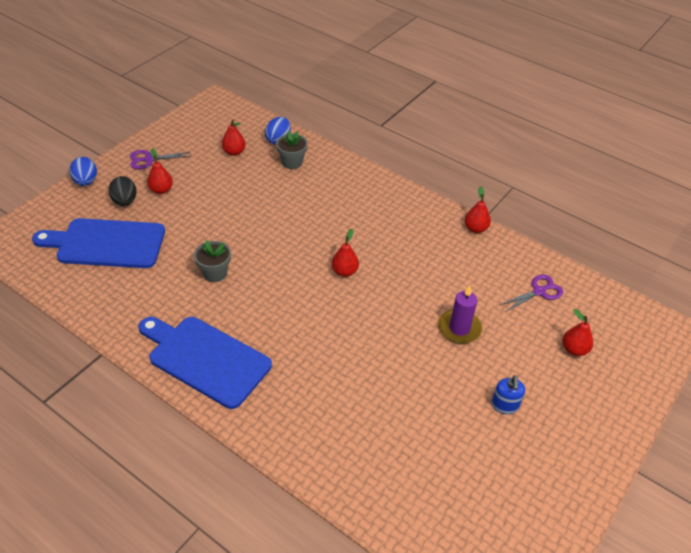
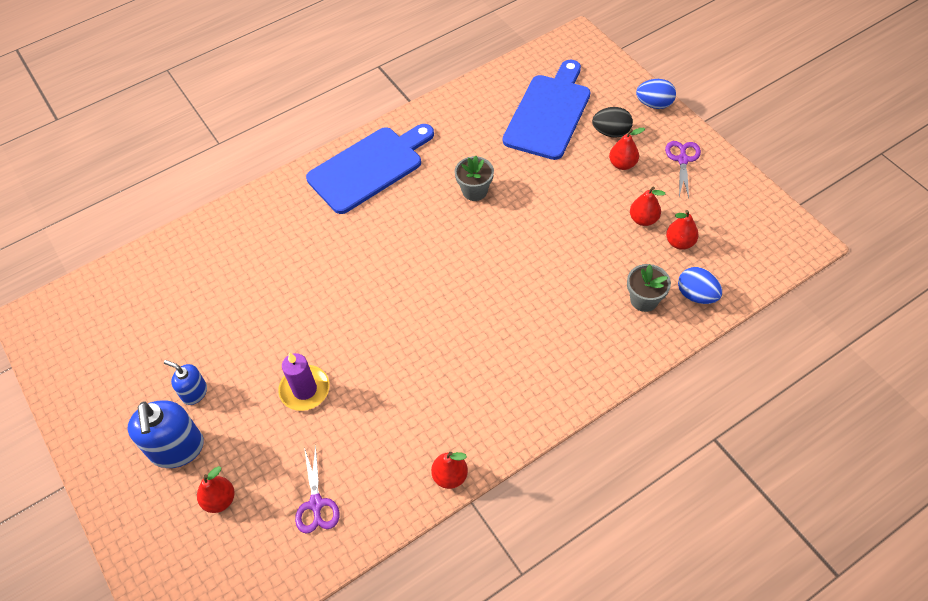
camera: 115 degrees right, 10 degrees up
red pear [331,229,359,277] -> red pear moved to [630,187,665,226]
none -> blue soap dispenser [128,400,204,468]

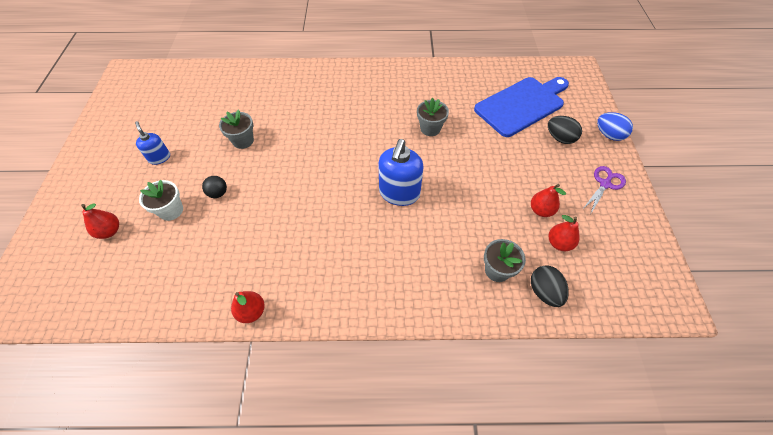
camera: 30 degrees right, 0 degrees up
blue soap dispenser [128,400,204,468] -> blue soap dispenser moved to [378,139,424,206]
purple candle [278,352,330,411] -> black ball [202,176,227,198]
purple scissors [295,444,340,534] -> none
blue cutting board [306,124,434,214] -> none
red pear [609,128,645,170] -> none
blue egg [678,267,722,304] -> black egg [531,265,569,307]
none -> white flower pot [139,180,183,221]
none -> grey flower pot [219,109,254,149]

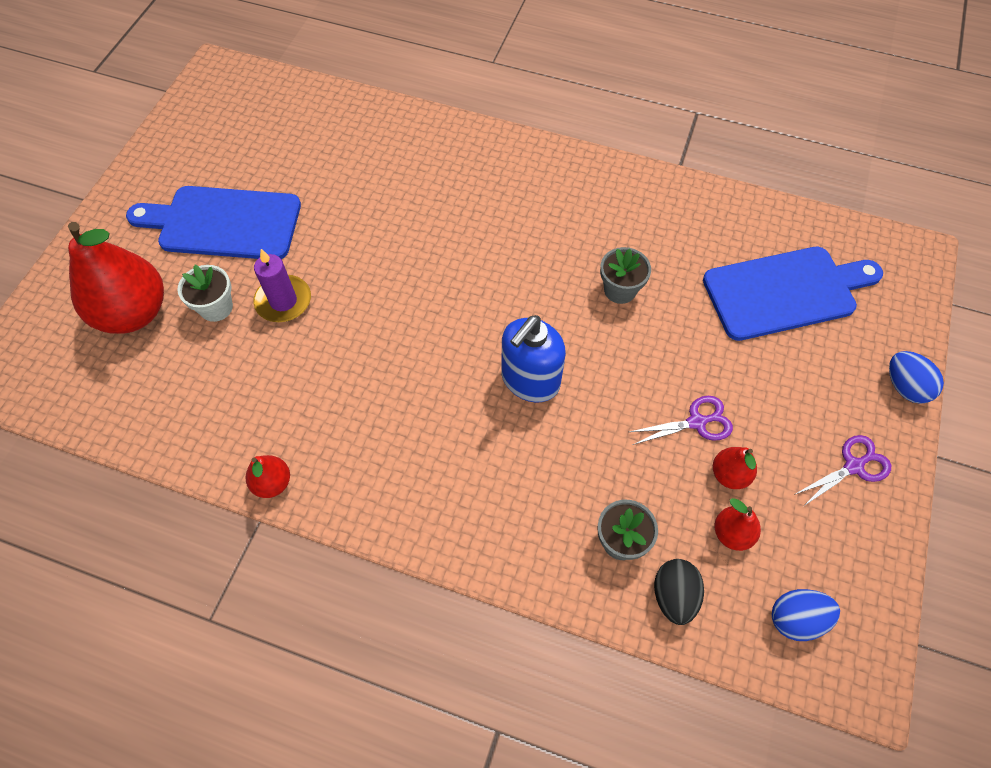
camera: 20 degrees right, 5 degrees up
red pear [81,203,119,239] -> red pear [68,222,164,334], size x2.17
blue soap dispenser [135,121,170,165] -> blue cutting board [126,186,301,259]
black ball [202,176,227,198] -> purple candle [253,249,311,322]
grey flower pot [219,109,254,149] -> none
black egg [548,116,582,144] -> none
none -> purple scissors [629,396,733,445]
none -> blue egg [772,589,840,641]

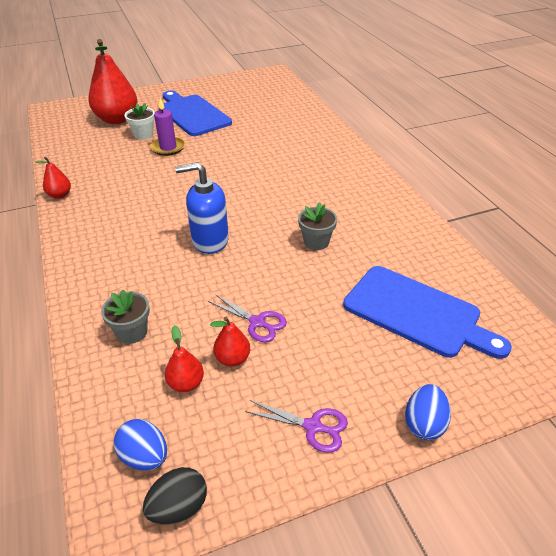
camera: 50 degrees right, 20 degrees down
black egg [654,559,704,625] -> black egg moved to [143,467,207,525]

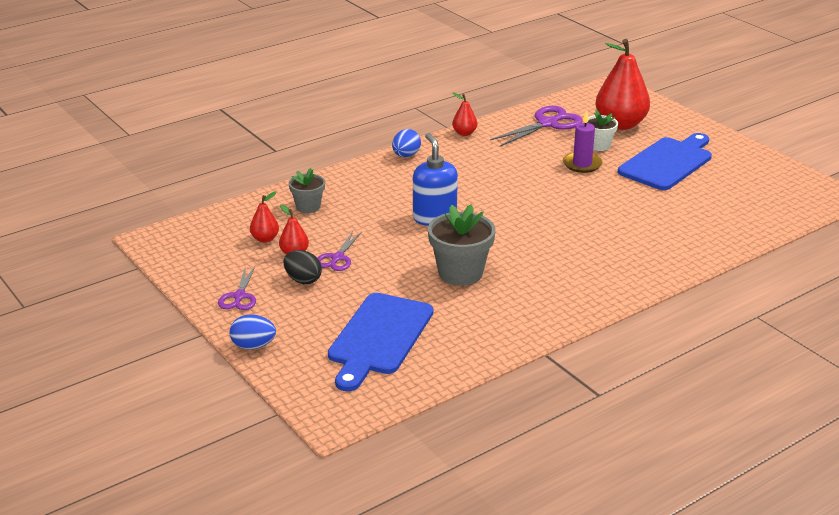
camera: 75 degrees right, 10 degrees down
blue egg [113,419,167,471] -> blue egg moved to [392,129,421,157]
black egg [143,467,207,525] -> black egg moved to [284,250,322,284]
grey flower pot [298,202,337,250] -> grey flower pot [428,204,496,286], size x1.68
none -> purple scissors [490,106,583,147]

